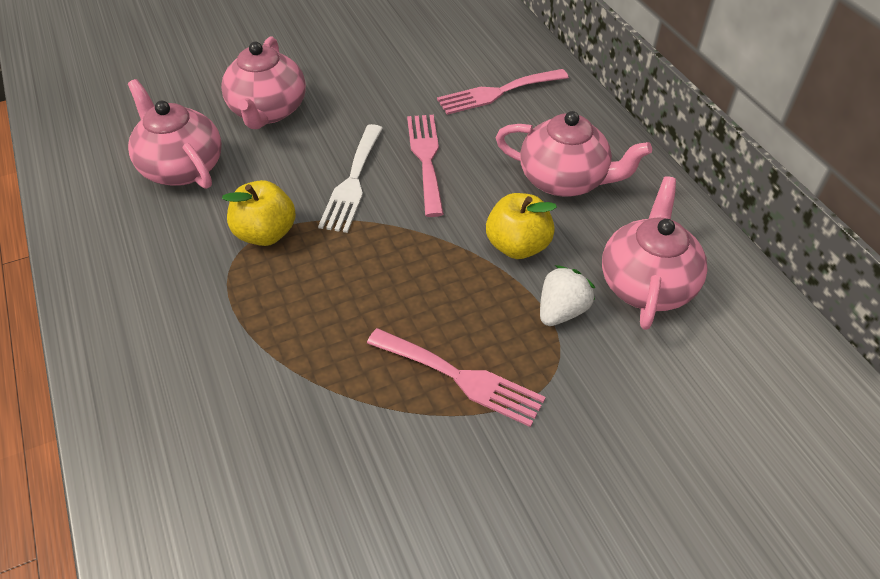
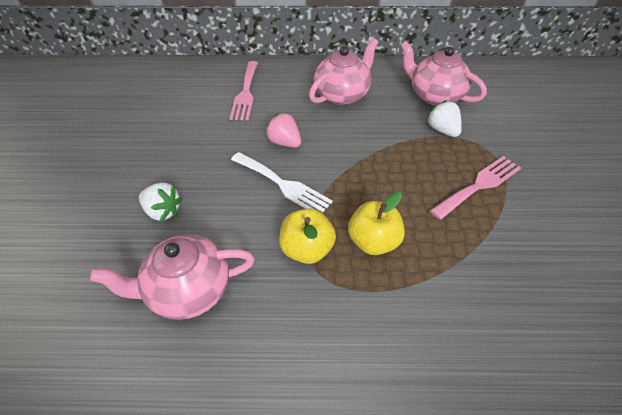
camera: 65 degrees left, 0 degrees up
pink teapot [221,37,306,129] -> white strawberry [139,182,183,222]
pink fork [407,115,444,217] -> pink strawberry [265,112,301,148]
yellow apple [486,193,557,259] -> yellow apple moved to [348,192,405,255]

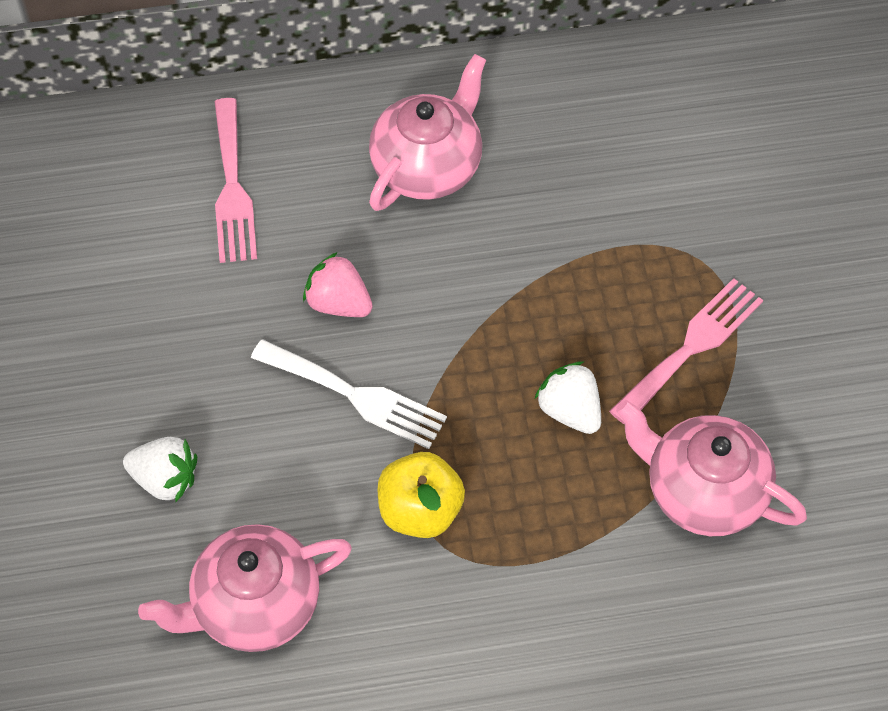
camera: 10 degrees left, 10 degrees up
yellow apple [348,192,405,255] -> none
pink teapot [401,41,487,106] -> pink teapot moved to [616,400,807,536]
white strawberry [426,100,462,137] -> white strawberry moved to [535,362,601,434]

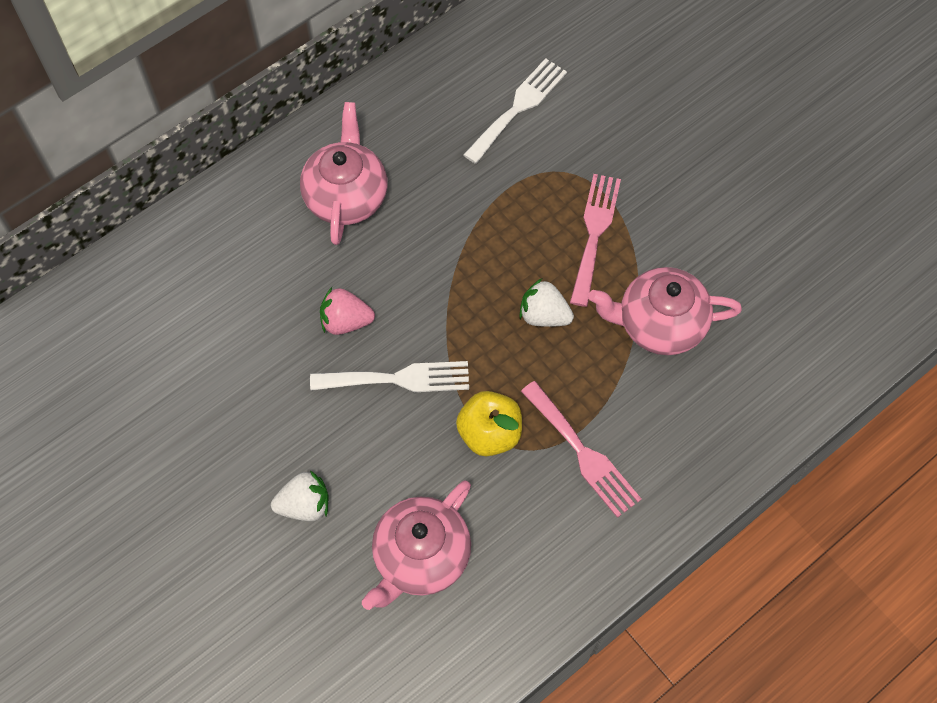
camera: 30 degrees left, 5 degrees up
pink fork [215,98,257,263] -> pink fork moved to [521,381,642,518]
none -> white fork [463,58,567,164]

